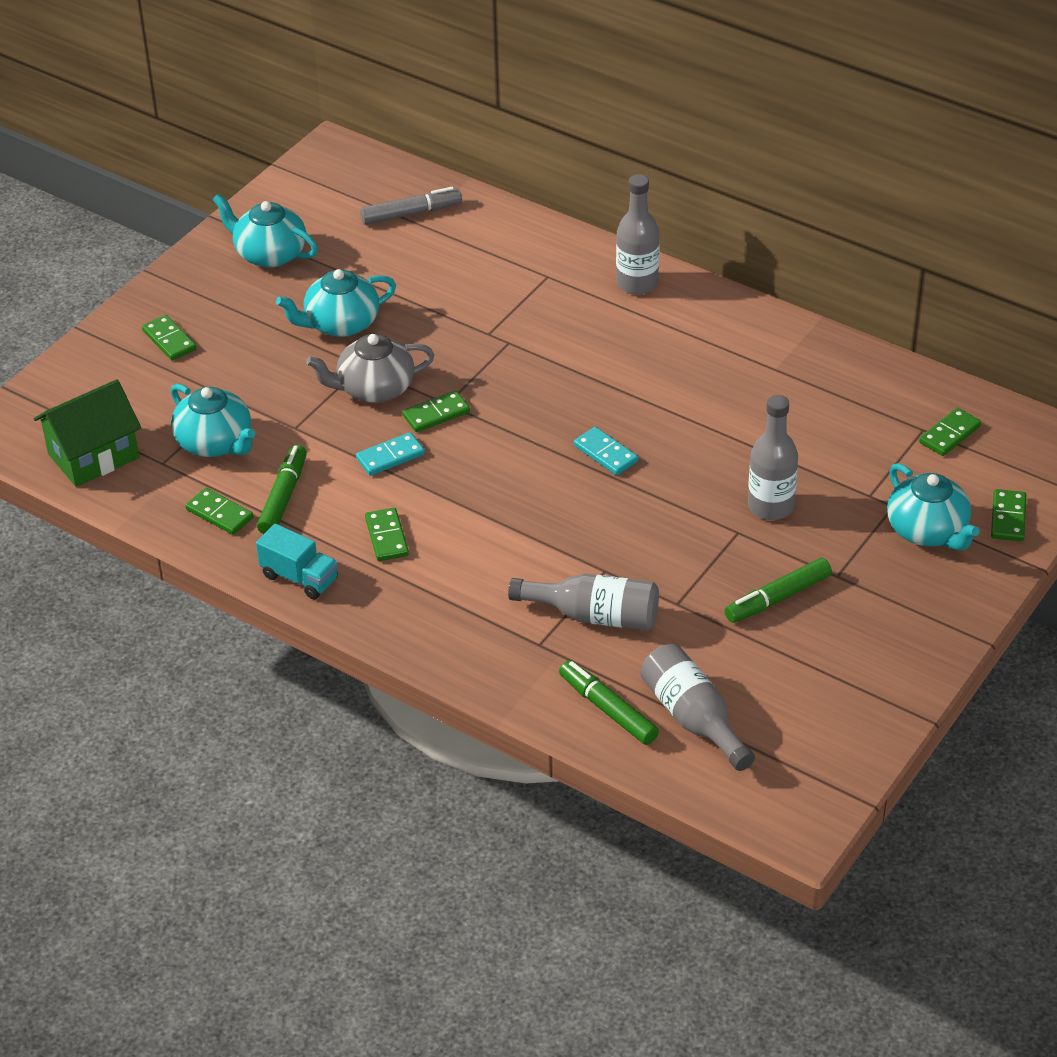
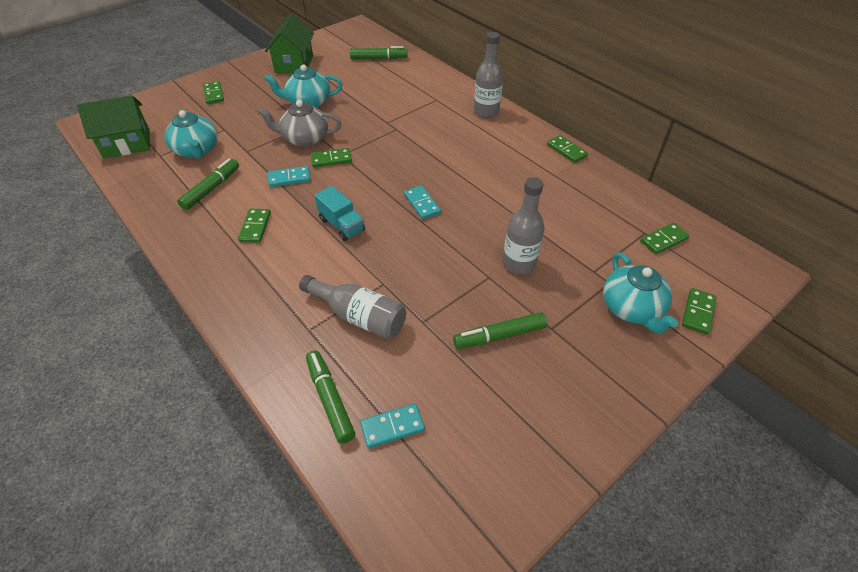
camera: 15 degrees right, 5 degrees up
green domino [185,488,253,535] -> green domino moved to [547,135,588,163]
turquoise teapot [212,194,318,268] -> green house [265,14,314,74]
turquoise truck [256,524,338,599] -> turquoise truck moved to [315,186,365,241]
grey marker [360,187,462,225] -> green marker [350,46,408,59]
grey bottle [640,644,755,771] -> turquoise domino [360,404,425,448]

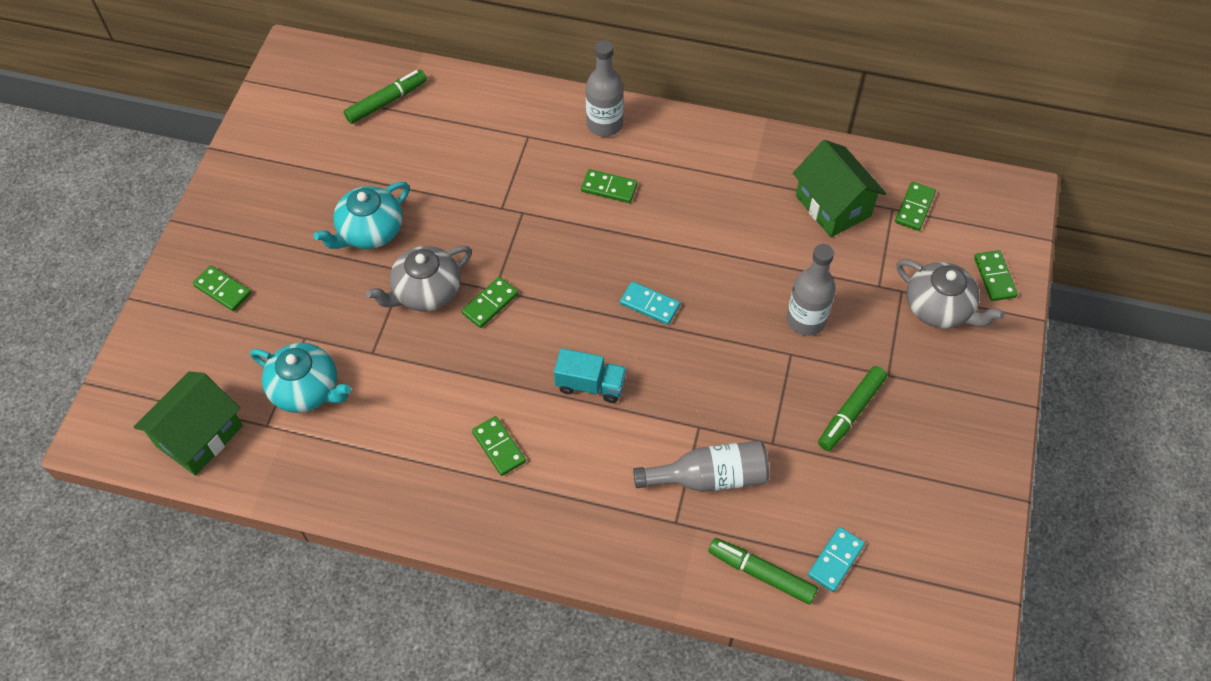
camera: 35 degrees left, 10 degrees up
green marker [177,158,239,210] -> none
green house [265,14,314,74] -> green house moved to [793,140,886,237]
turquoise domino [268,166,310,187] -> none
green domino [547,135,588,163] -> green domino moved to [581,169,637,203]
turquoise teapot [603,252,678,334] -> grey teapot [896,260,1005,329]

